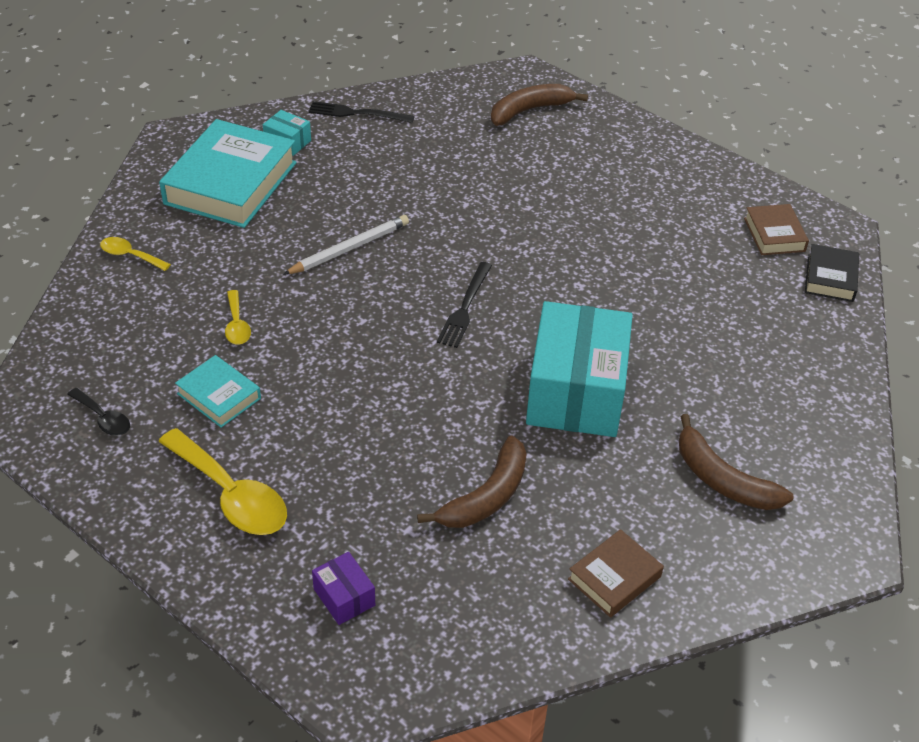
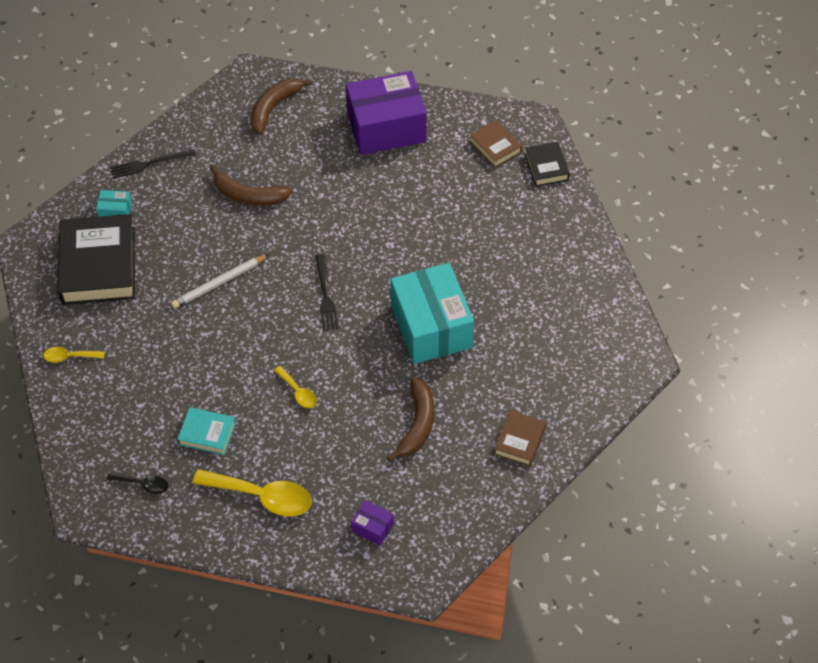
camera: 25 degrees left, 10 degrees up
turquoise book [159,119,297,228] -> black book [58,214,135,305]
yellow spoon [225,290,251,345] -> yellow spoon moved to [274,366,317,408]
white pencil [283,215,409,275] -> white pencil turned 150 degrees counterclockwise [171,254,269,309]
brown banana [679,414,793,510] -> brown banana moved to [210,165,292,206]
none -> purple box [346,71,427,155]

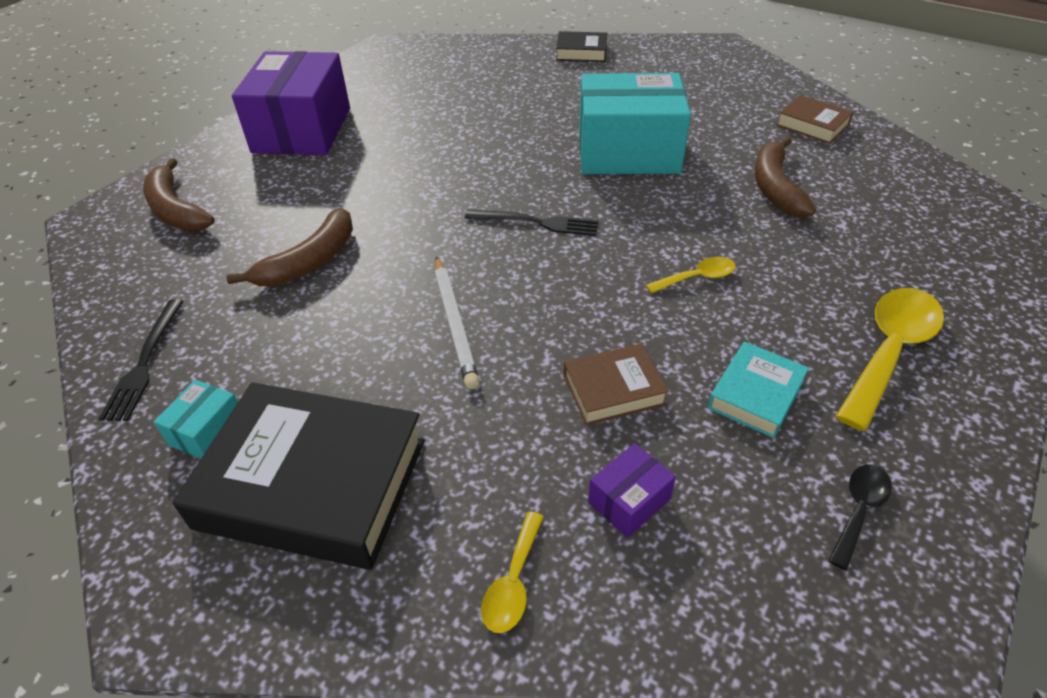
camera: 70 degrees left, 10 degrees down
purple box [351,500,394,546] -> purple box moved to [588,443,676,538]
brown banana [387,378,434,462] -> brown banana turned 120 degrees counterclockwise [754,137,816,217]
brown book [469,120,522,168] -> brown book moved to [564,344,669,425]
black book [525,142,570,187] -> black book moved to [556,31,607,62]

